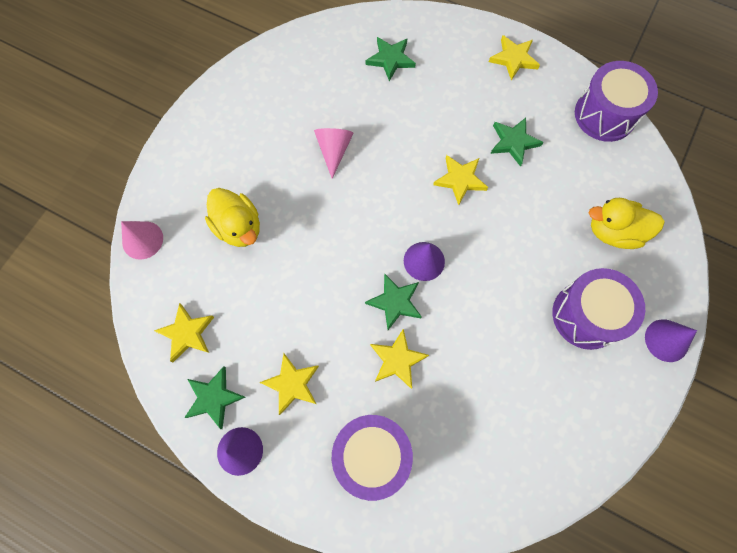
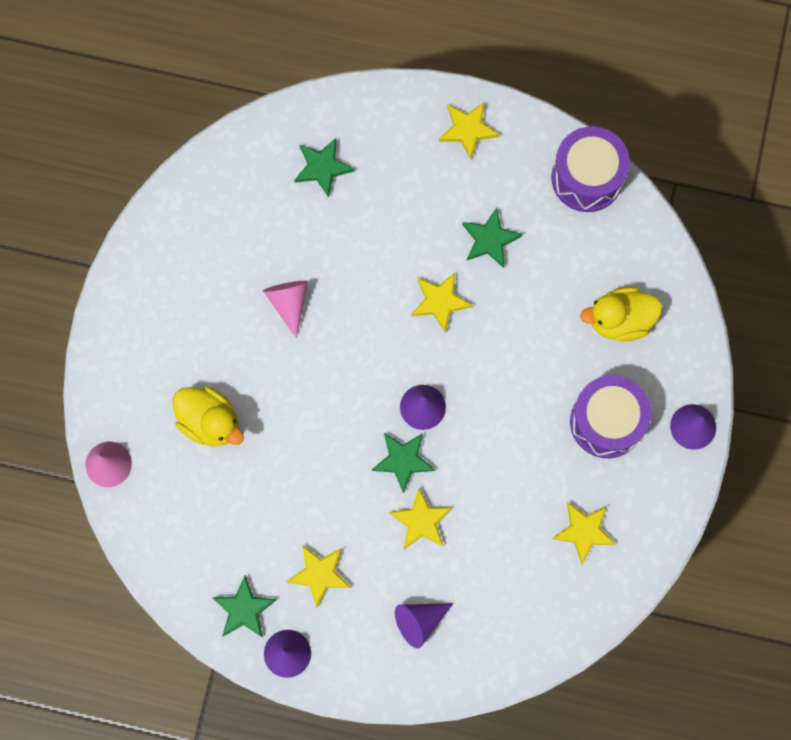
camera: 15 degrees left, 5 degrees up
yellow star [154,303,214,362] -> yellow star moved to [552,502,616,564]
purple drum [332,415,413,501] -> purple cone [395,603,453,649]

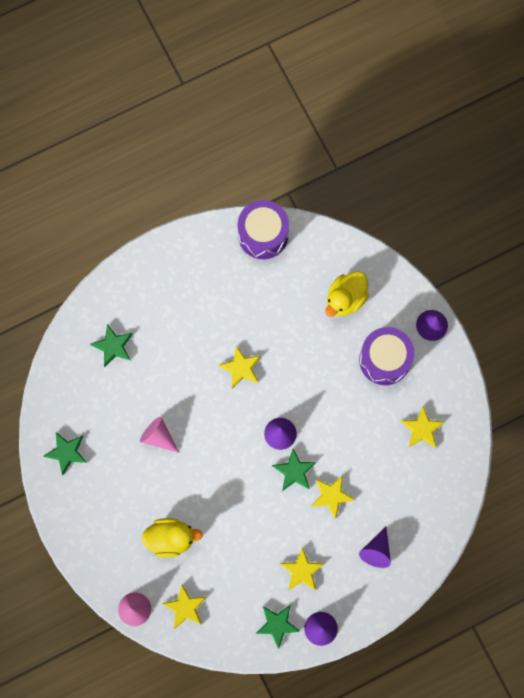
camera: 40 degrees left, 0 degrees up
yellow star [439,102,500,159] -> yellow star moved to [162,584,206,629]
green star [462,208,523,268] -> green star moved to [44,432,87,475]

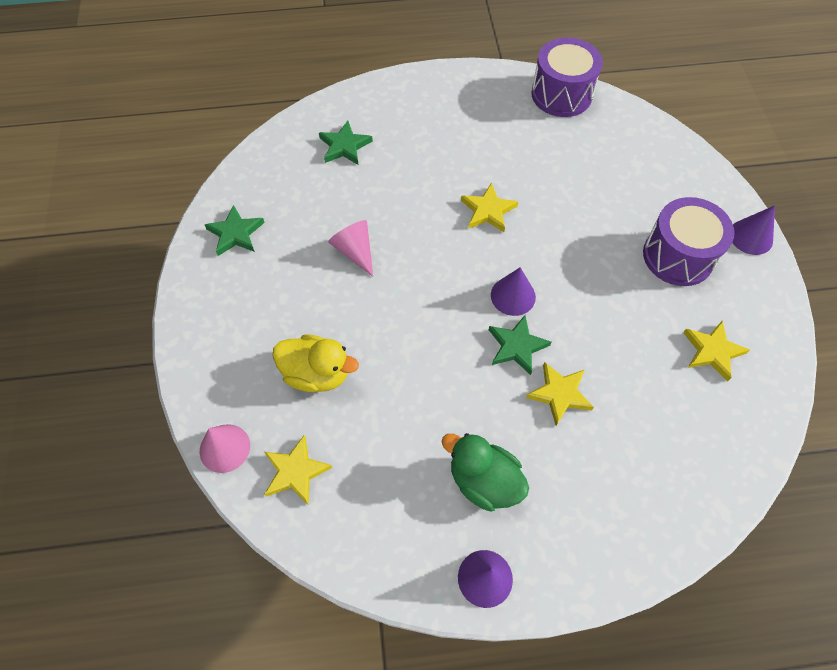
camera: 20 degrees right, 15 degrees down
green star [255,605,301,649] -> none
yellow star [280,547,324,591] -> green duck [442,433,529,511]
yellow duck [325,271,369,317] -> none
purple cone [359,527,391,568] -> none

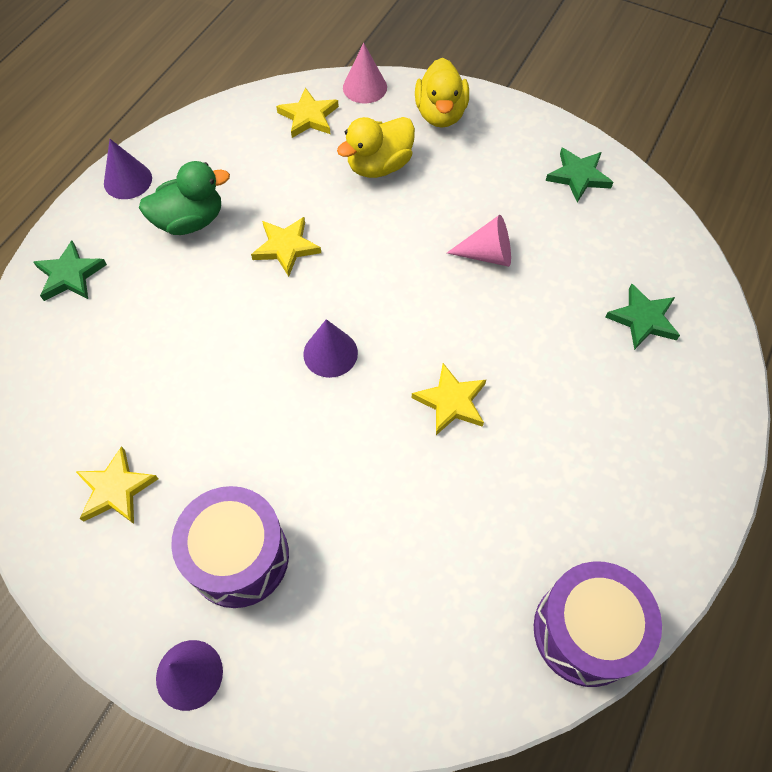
camera: 125 degrees right, 0 degrees up
green star [489,315,552,375] -> green star moved to [34,241,107,301]
yellow star [526,362,594,426] -> yellow star moved to [251,217,321,277]
none -> yellow duck [415,58,469,128]

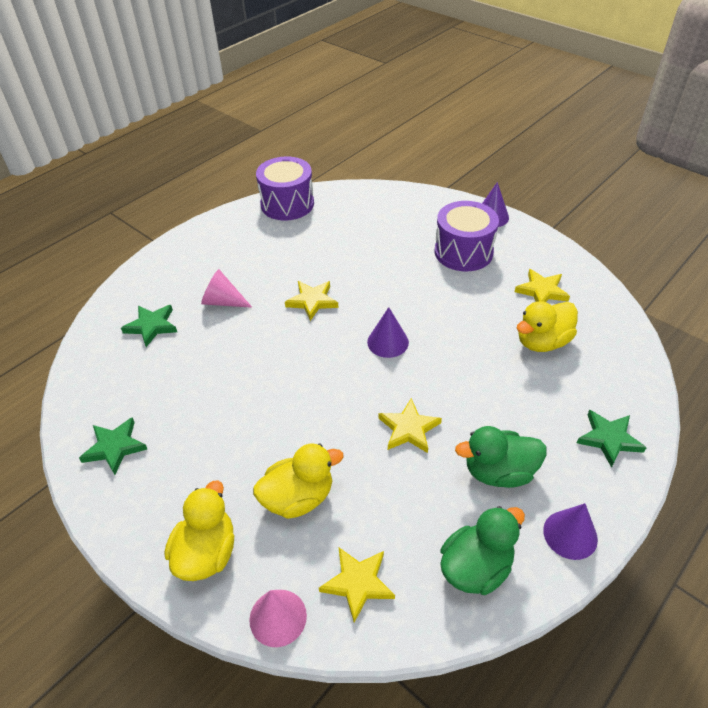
camera: 165 degrees left, 15 degrees down
pink cone [447,215,511,267] -> pink cone moved to [201,269,252,308]
none -> green duck [440,506,525,595]
none -> yellow duck [517,301,578,352]

